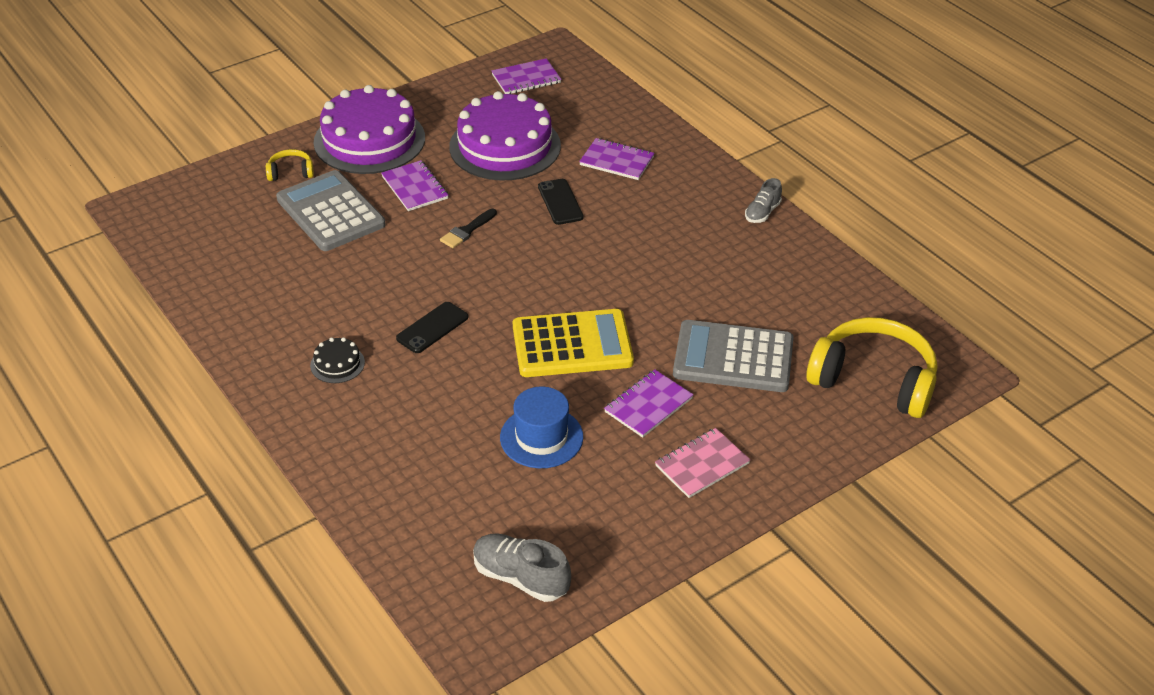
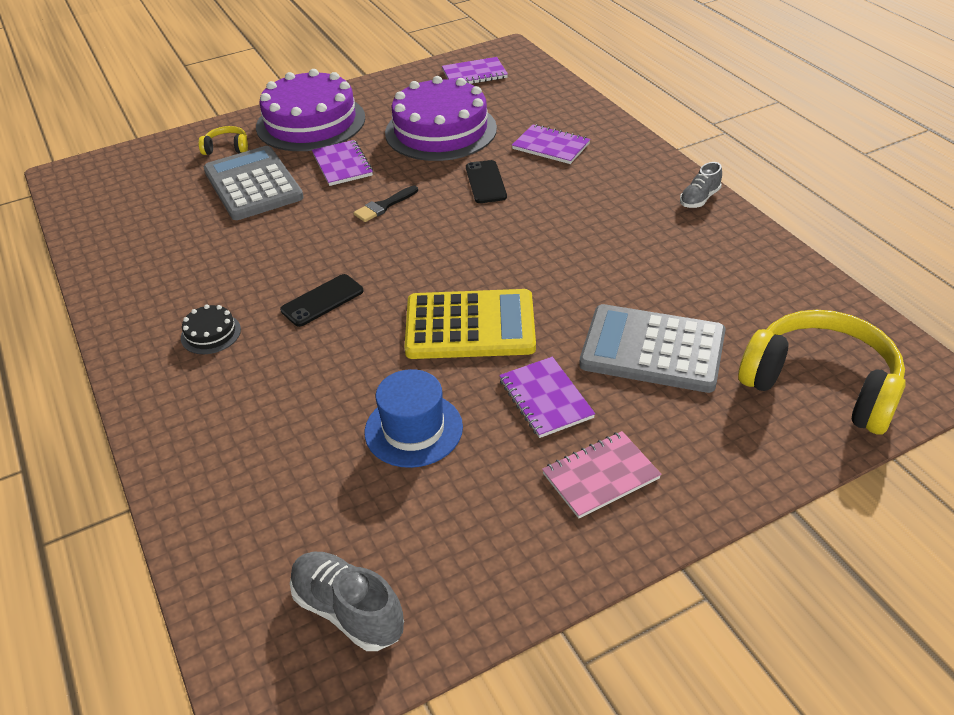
camera: 10 degrees right, 0 degrees up
purple notebook [604,369,694,438] -> purple notebook turned 75 degrees counterclockwise [499,357,595,438]

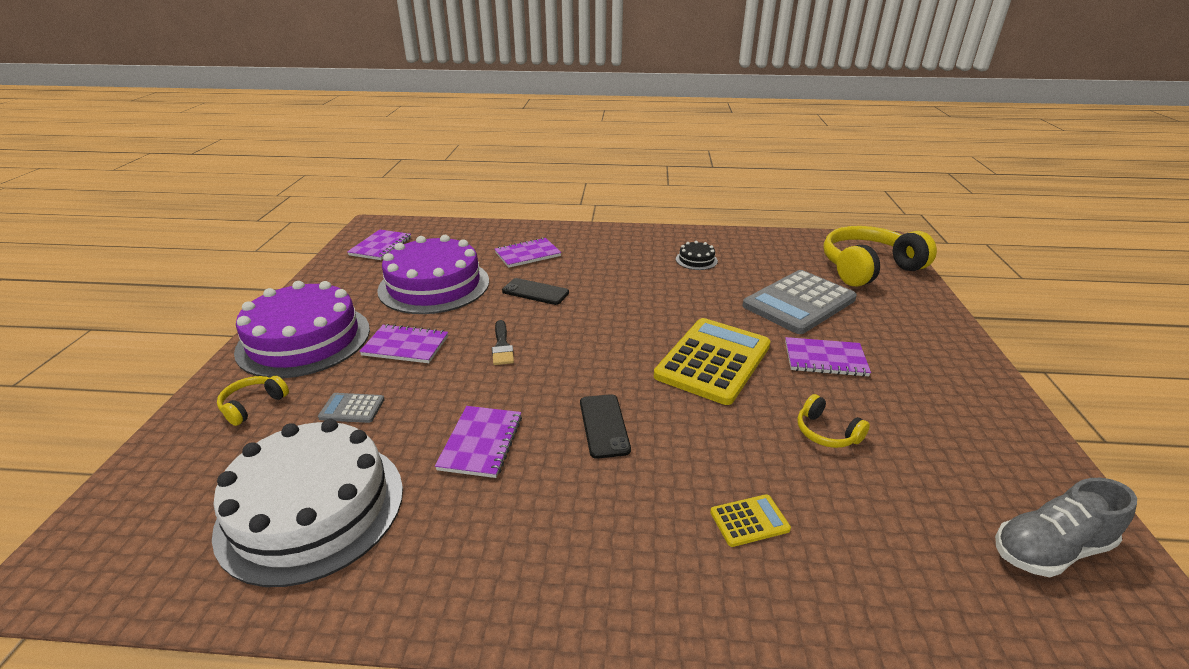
camera: 60 degrees left, 10 degrees down
black cake [181,304,241,354] -> black cake moved to [676,241,718,270]
grey calculator [204,146,304,220] -> grey calculator [318,393,385,423], size x0.43
blue hat [364,369,463,468] -> yellow headphones [797,394,870,448]
pink notebook [542,431,661,518] -> none
grey shoe [680,162,722,208] -> none
none -> white cake [212,419,403,587]
none -> purple notebook [435,406,522,478]
none -> yellow calculator [710,494,791,547]

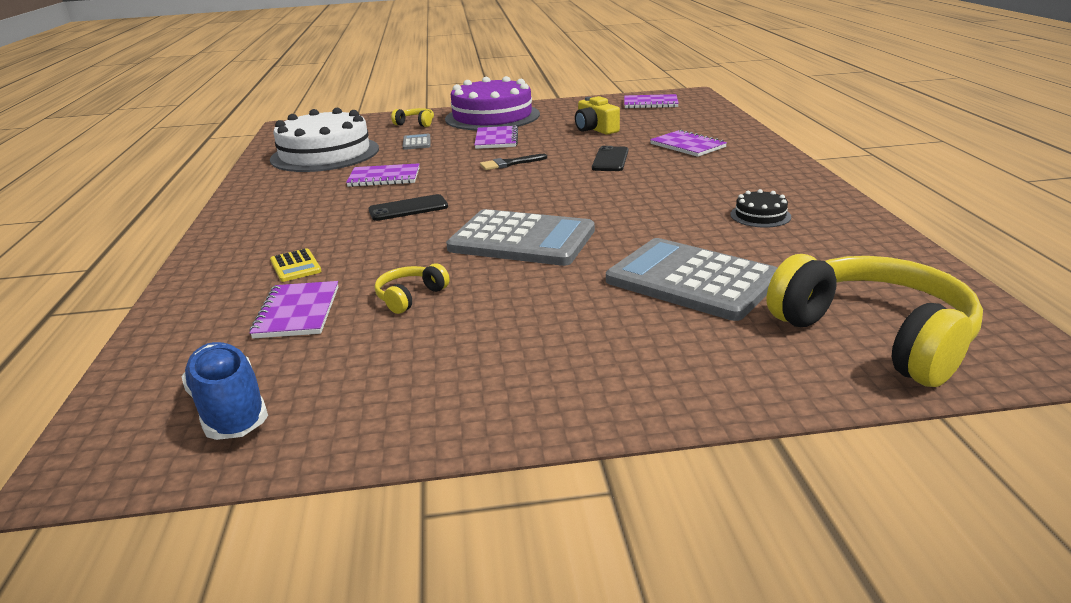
camera: 80 degrees right, 5 degrees down
purple cake [377,235,489,314] -> yellow camera [575,96,620,135]
yellow calculator [654,318,771,405] -> grey calculator [446,209,595,266]
purple notebook [785,337,871,377] -> purple notebook moved to [249,281,338,339]
grey shoe [995,478,1137,577] -> blue shoe [182,342,268,440]

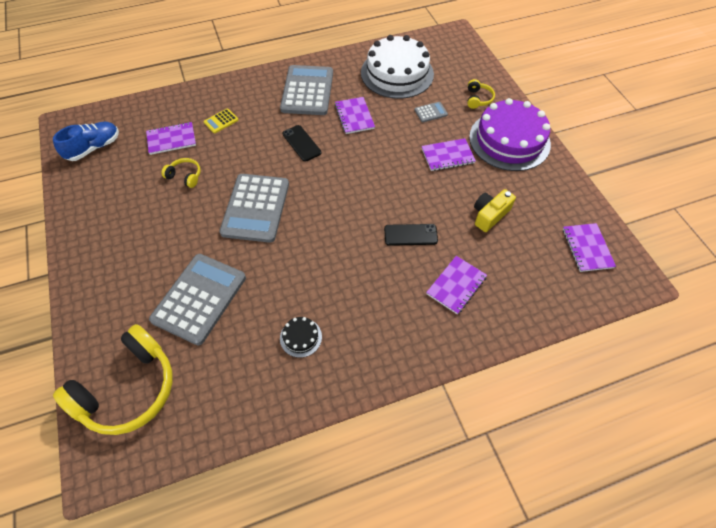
camera: 75 degrees right, 30 degrees up
black brush [480,154,547,170] -> none
none -> grey calculator [280,65,333,115]

